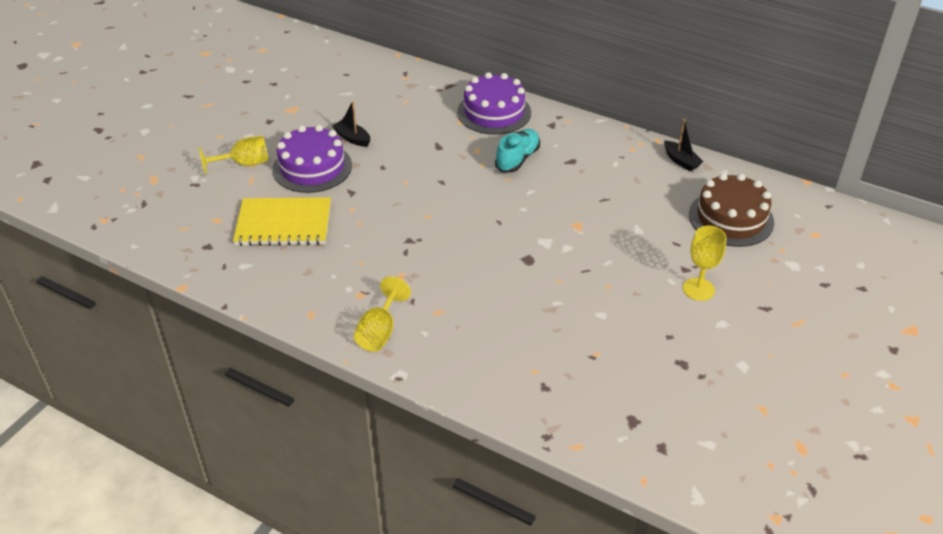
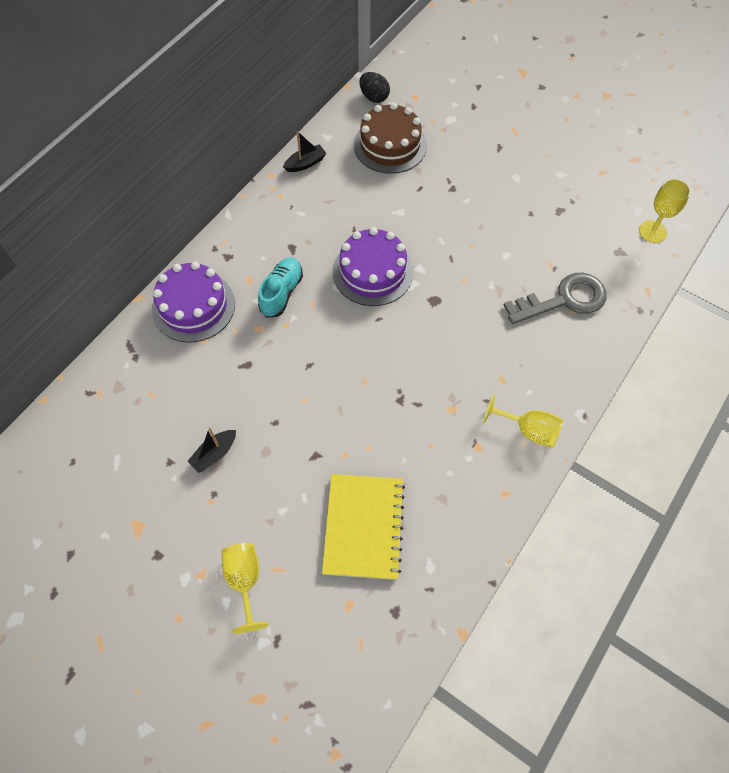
camera: 85 degrees left, 20 degrees up
purple cake [272,125,352,193] -> purple cake moved to [333,227,413,306]
turquoise shoe [495,129,540,172] -> turquoise shoe turned 75 degrees clockwise [258,257,303,318]
yellow goblet [683,226,727,301] -> yellow goblet moved to [639,179,691,243]
none -> black egg [360,72,390,103]
none -> grey key [503,273,607,324]

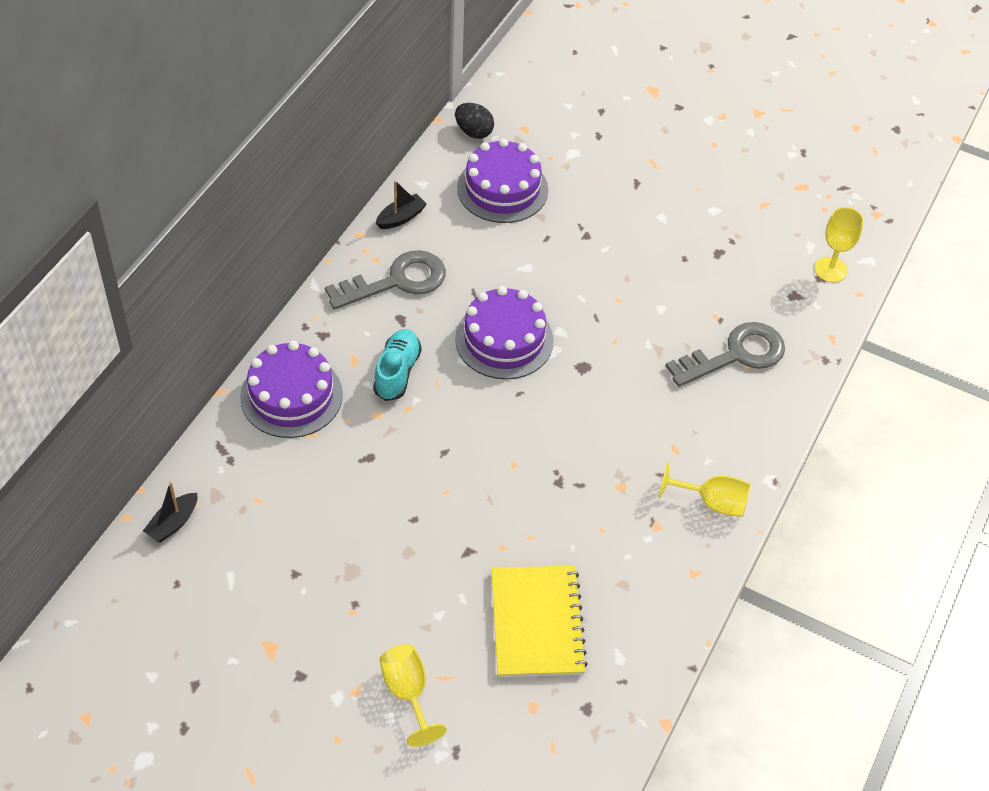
camera: 10 degrees left, 10 degrees down
black boat [187,427,236,473] -> black boat moved to [143,482,197,542]
brown cake [354,103,427,174] -> purple cake [457,138,548,223]
none -> grey key [325,250,446,310]

